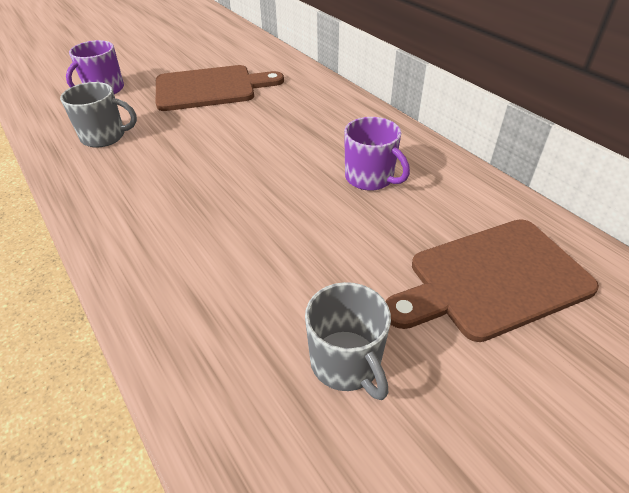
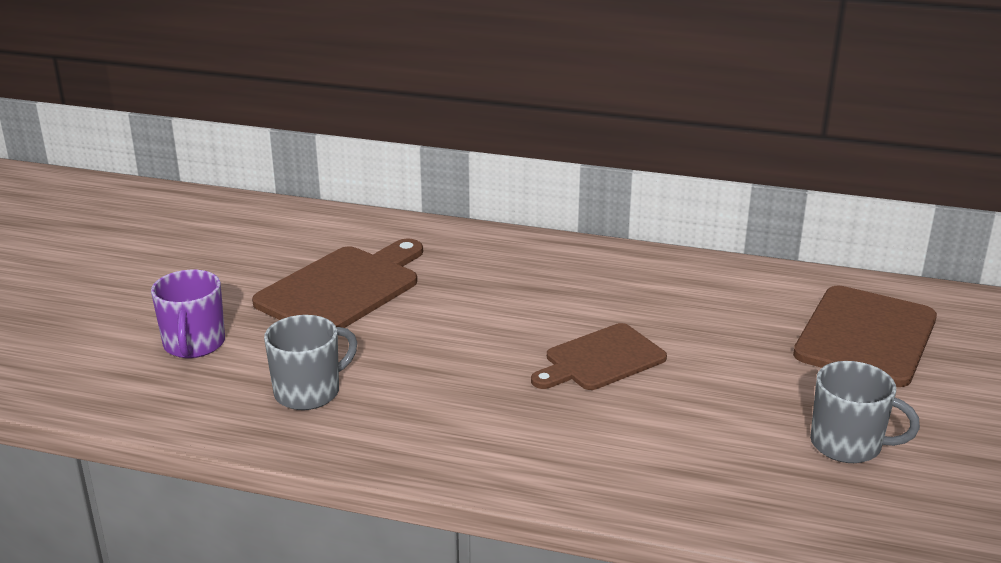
camera: 40 degrees left, 15 degrees down
purple mug [344,117,410,191] -> none
none -> brown cutting board [531,323,667,390]

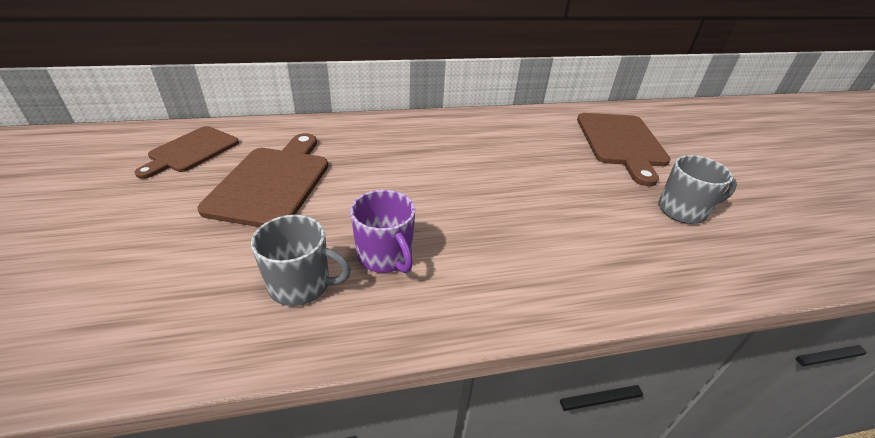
camera: 30 degrees left, 10 degrees up
purple mug [151,270,225,358] -> purple mug moved to [350,190,415,273]
grey mug [264,315,357,410] -> grey mug turned 75 degrees clockwise [251,215,351,306]
brown cutting board [531,323,667,390] -> brown cutting board moved to [134,126,239,179]

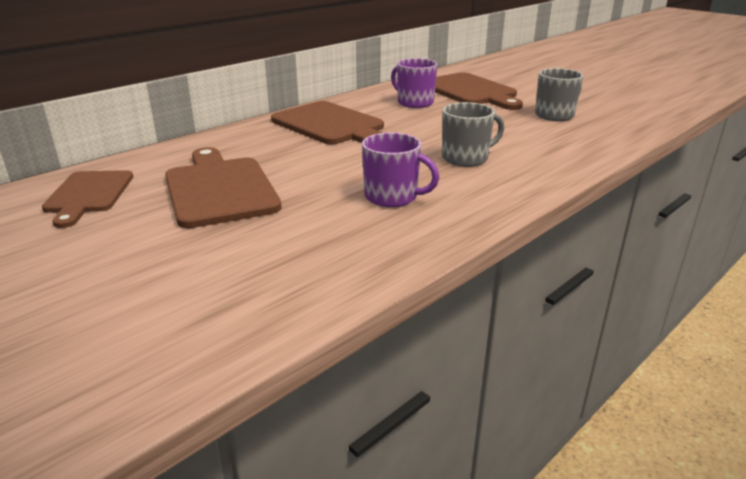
camera: 30 degrees left, 10 degrees down
grey mug [251,215,351,306] -> grey mug moved to [442,102,504,167]
none -> brown cutting board [271,101,384,145]
none -> purple mug [391,58,437,108]

